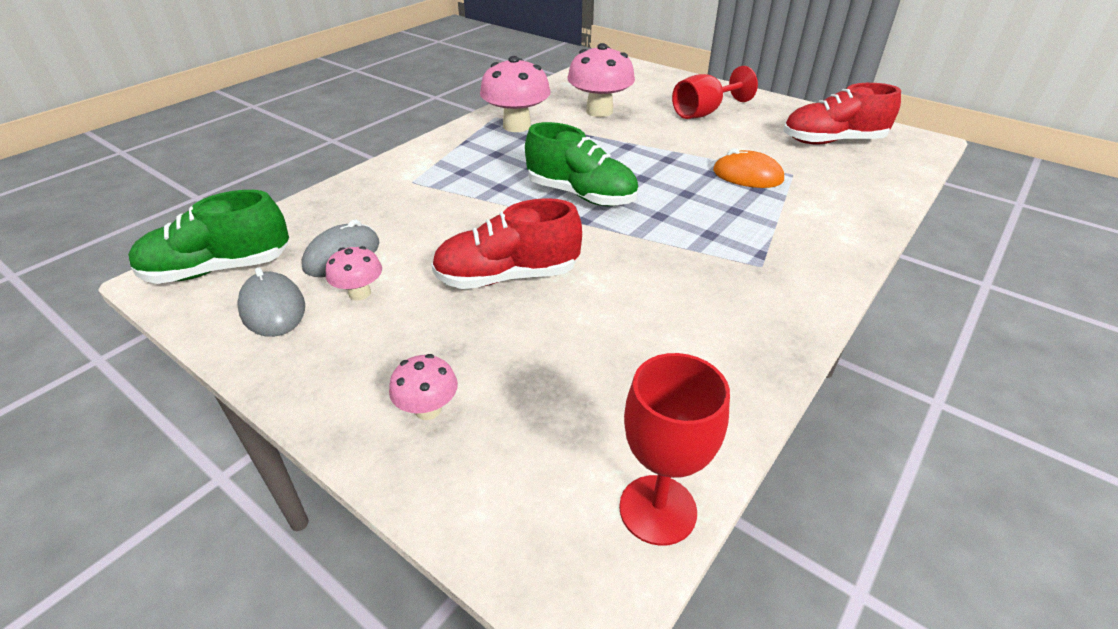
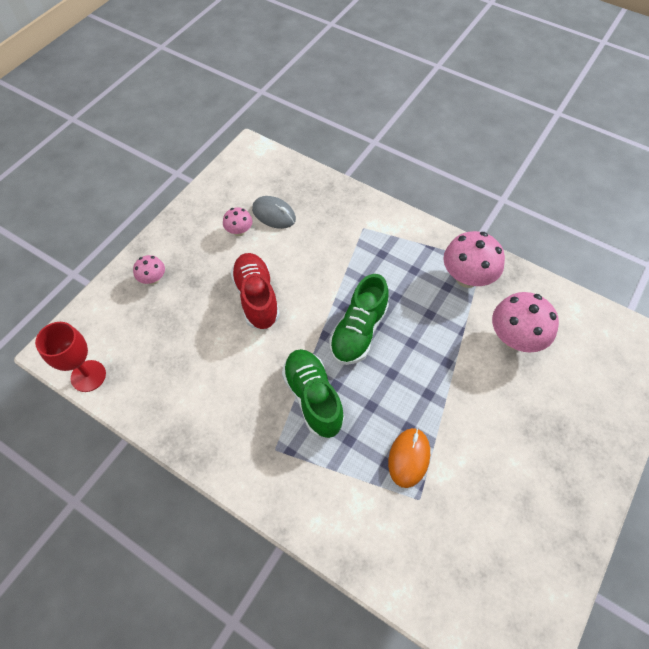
camera: 85 degrees right, 20 degrees up
green shoe [128,190,289,284] -> green shoe moved to [282,349,344,438]
grey mouse [237,267,305,337] -> none
red goblet [672,66,758,119] -> none
red shoe [783,83,901,144] -> none

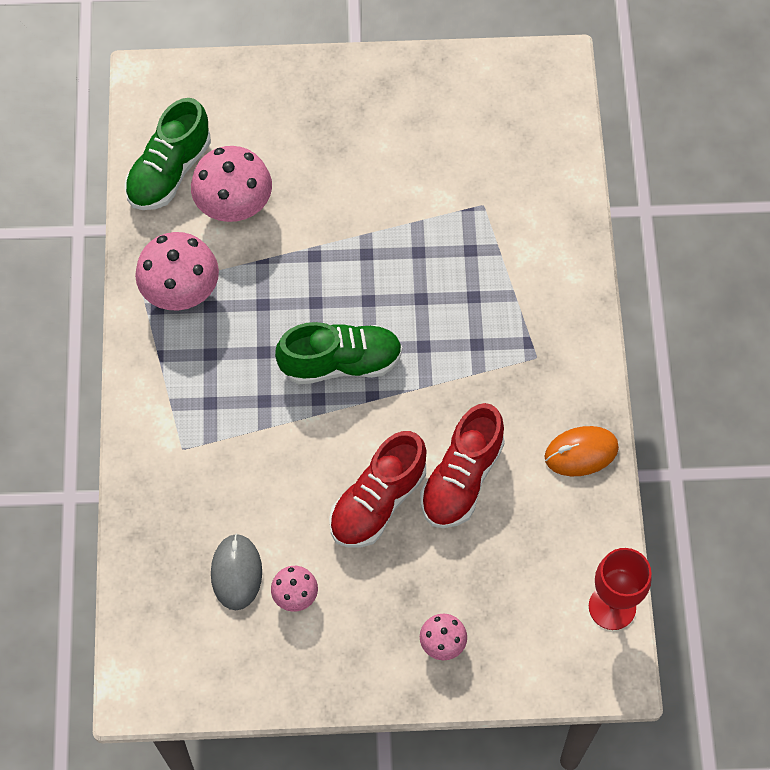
camera: 125 degrees left, 5 degrees up
green shoe [282,349,344,438] -> green shoe moved to [124,98,211,210]
orange mouse [388,428,430,488] -> orange mouse moved to [545,426,619,476]
none -> red shoe [420,403,505,528]

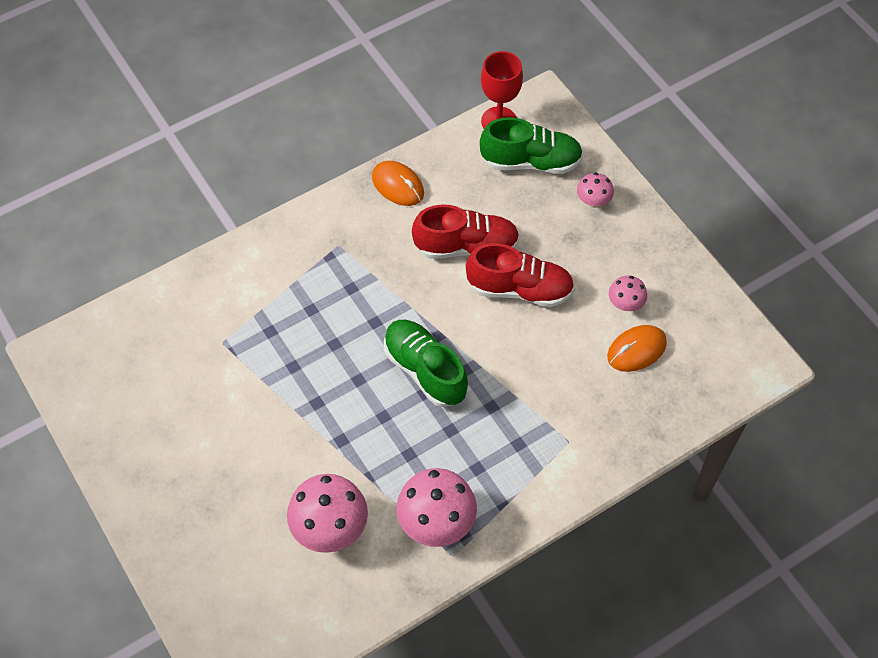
camera: 120 degrees left, 5 degrees down
green shoe [124,98,211,210] -> green shoe moved to [480,117,583,174]
grey mouse [211,534,262,610] -> orange mouse [607,325,667,372]

